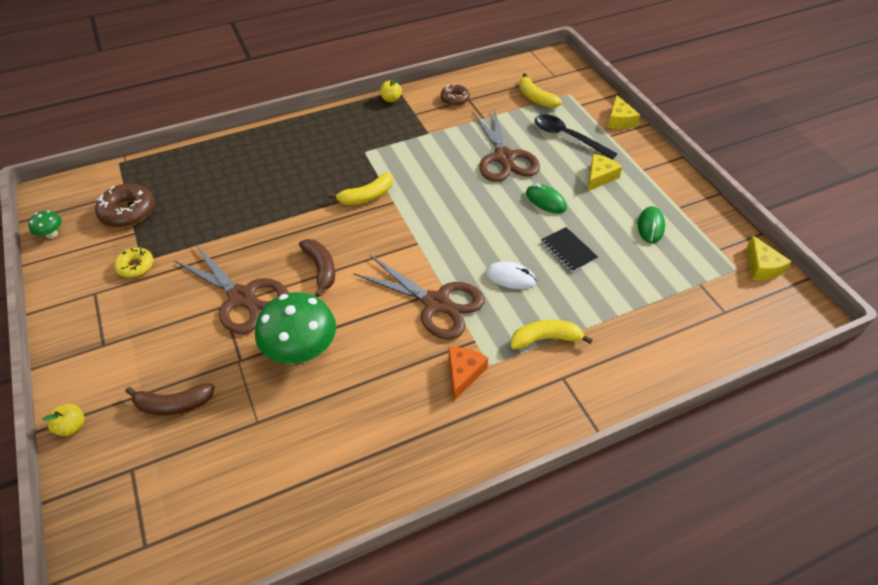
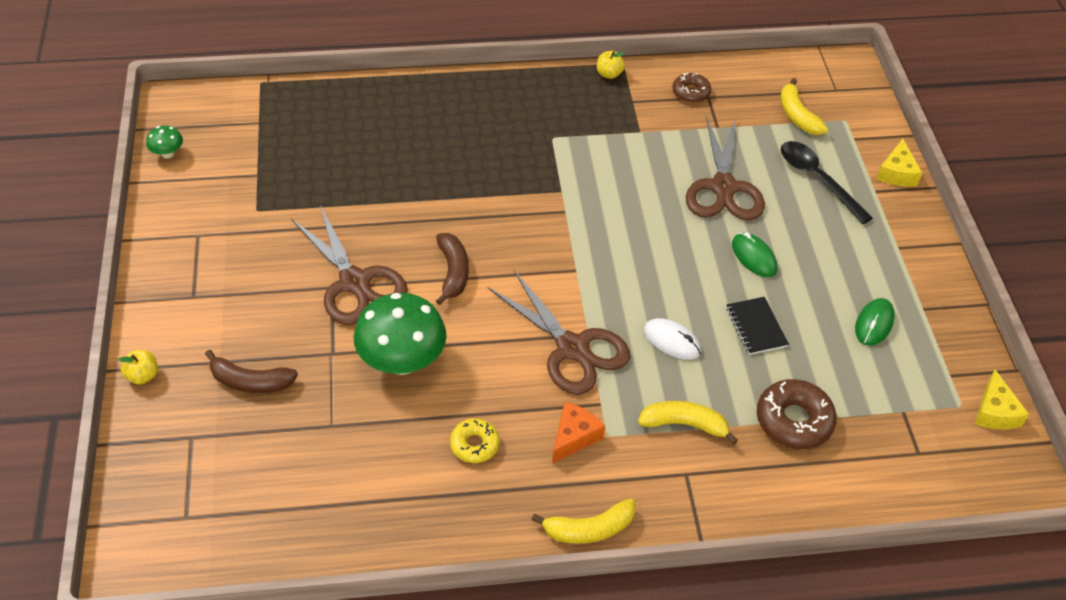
camera: 15 degrees right, 0 degrees up
brown donut [95,184,155,228] -> brown donut moved to [757,379,837,449]
yellow donut [114,247,153,278] -> yellow donut moved to [450,418,500,463]
yellow banana [329,173,393,205] -> yellow banana moved to [532,499,636,544]
yellow cheese [587,154,622,192] -> none

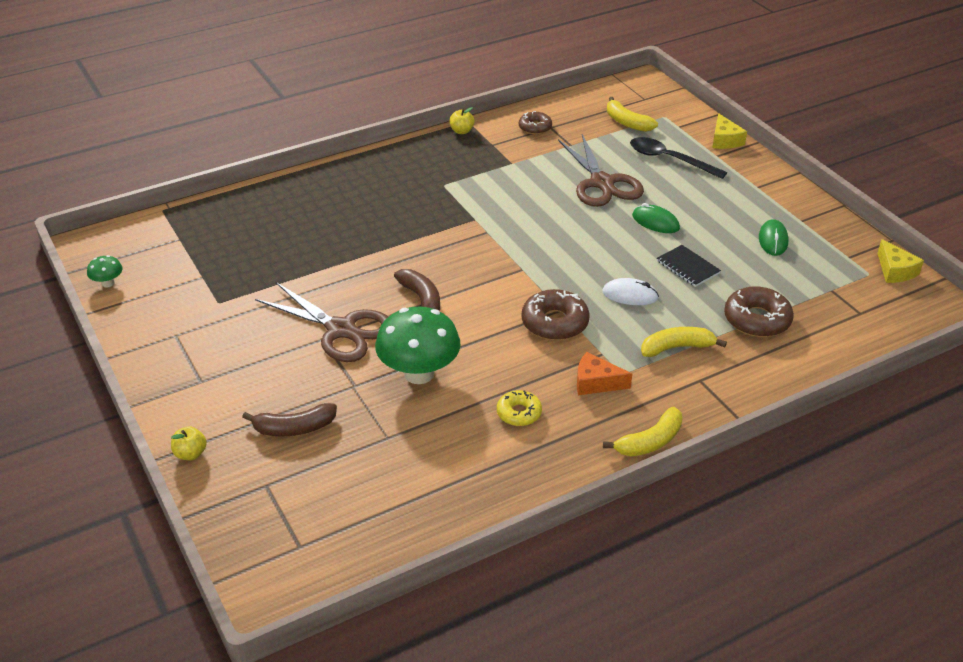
camera: 20 degrees left, 10 degrees down
brown scissors [488,270,630,395] -> brown donut [522,289,590,340]
orange cheese [552,402,605,464] -> orange cheese turned 90 degrees counterclockwise [577,352,632,395]

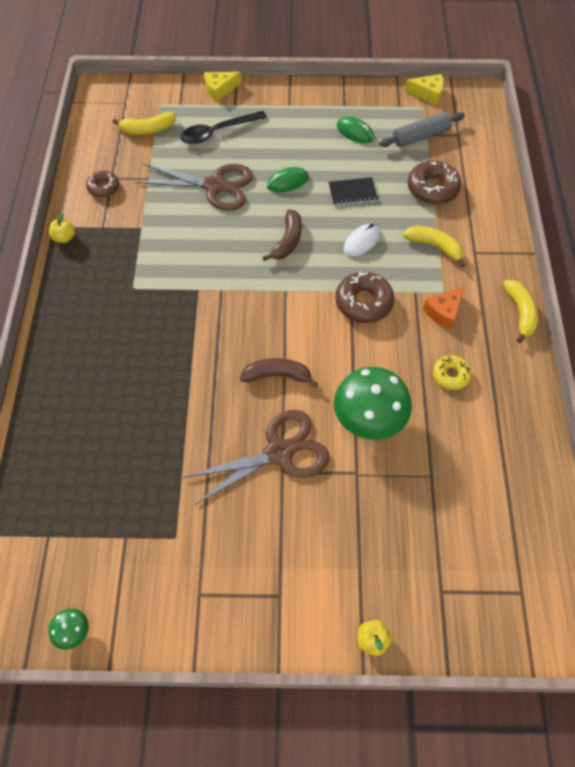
camera: 60 degrees left, 20 degrees up
brown banana [242,403,337,436] -> brown banana moved to [262,209,302,261]
yellow banana [641,327,727,357] -> yellow banana turned 105 degrees clockwise [403,226,465,267]
yellow cheese [712,113,747,149] -> yellow cheese turned 135 degrees clockwise [204,72,241,102]
none -> grey rolling pin [379,112,465,147]

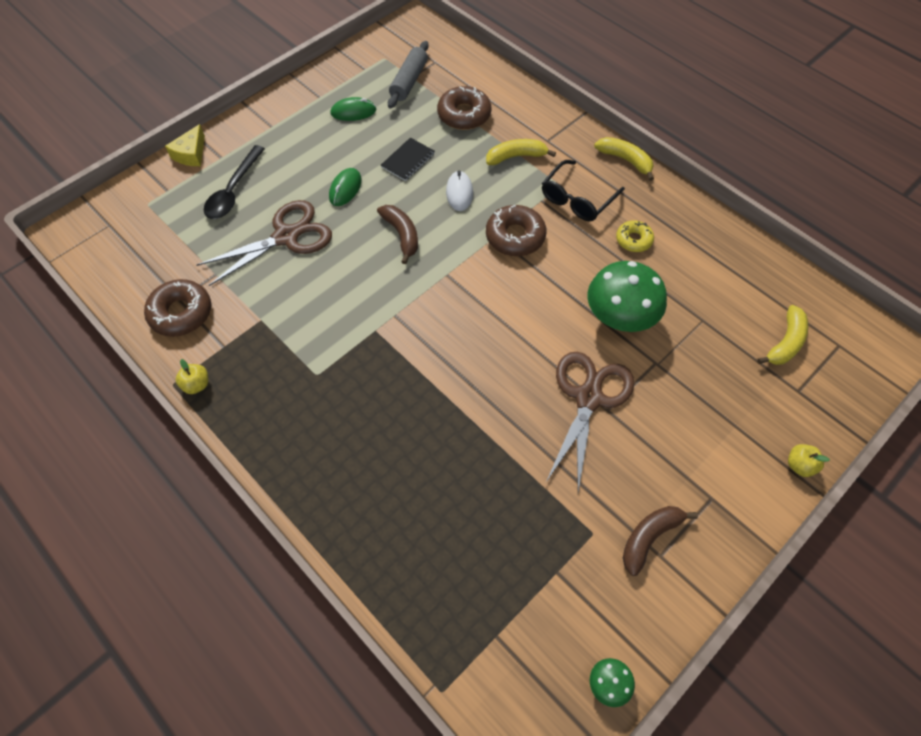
camera: 45 degrees left, 0 degrees up
brown donut [86,171,119,198] -> brown donut [144,279,211,337], size x1.62
yellow banana [113,112,176,135] -> yellow banana moved to [757,305,808,365]
brown banana [240,358,319,388] -> brown banana moved to [623,506,698,576]
yellow cheese [405,74,444,105] -> none
orange cheese [423,286,465,330] -> black glasses [542,160,625,221]

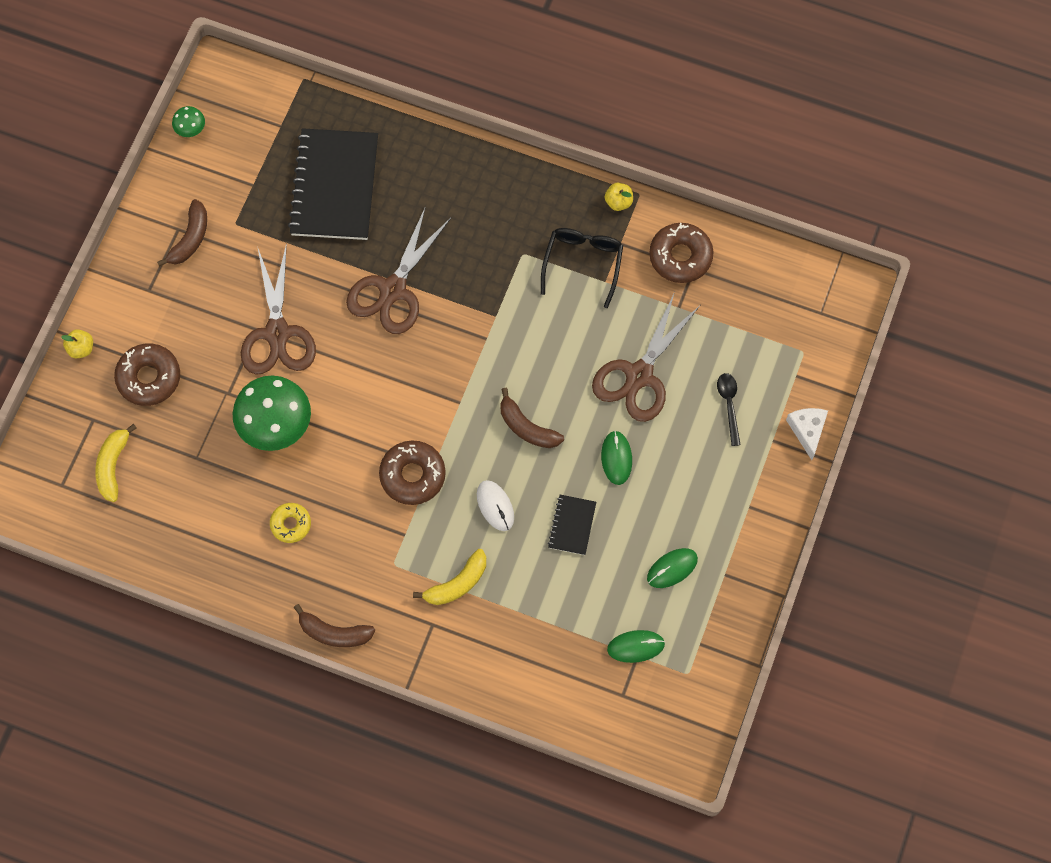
camera: 155 degrees right, 10 degrees up
yellow cheese [165,124,205,166] -> white cheese [786,408,828,460]
black spoon [204,145,265,219] -> black spoon [717,373,741,446], size x0.63
grey rolling pin [388,41,429,109] -> green mouse [607,630,665,663]
brown donut [437,86,491,130] -> brown donut moved to [114,344,180,406]
black glasses [542,160,625,221] -> black glasses moved to [541,228,623,308]
yellow banana [594,137,654,181] -> brown banana [294,604,375,647]
none -> black notebook [288,128,378,240]
none -> brown scissors [346,206,451,334]

